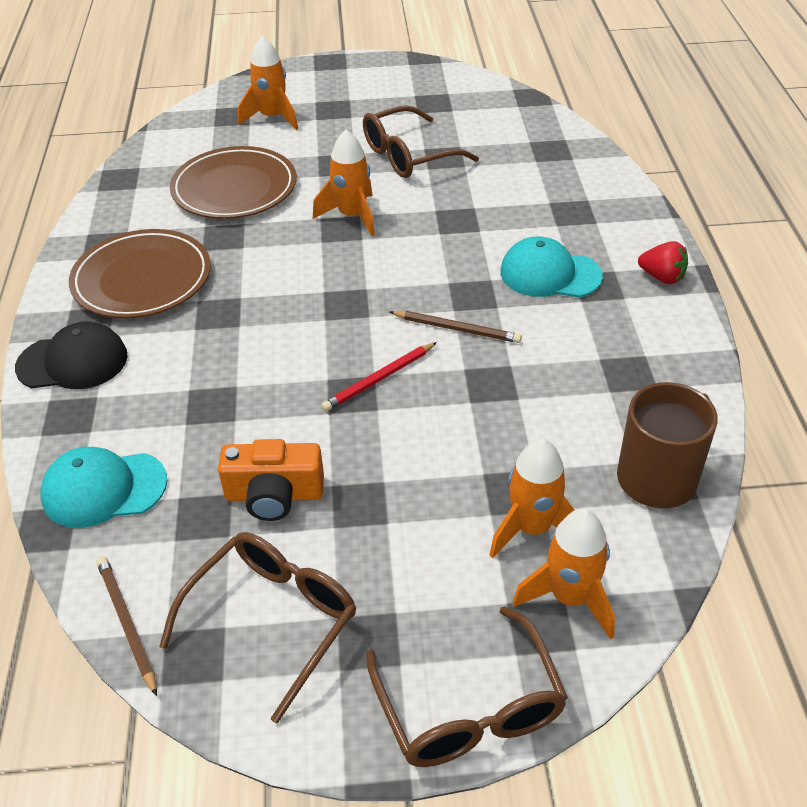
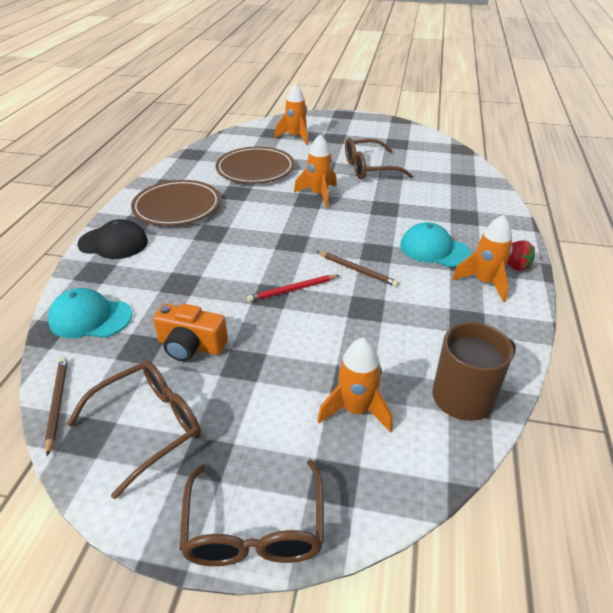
camera: 15 degrees right, 5 degrees down
orange rocket [512,508,615,640] -> orange rocket moved to [452,215,513,302]

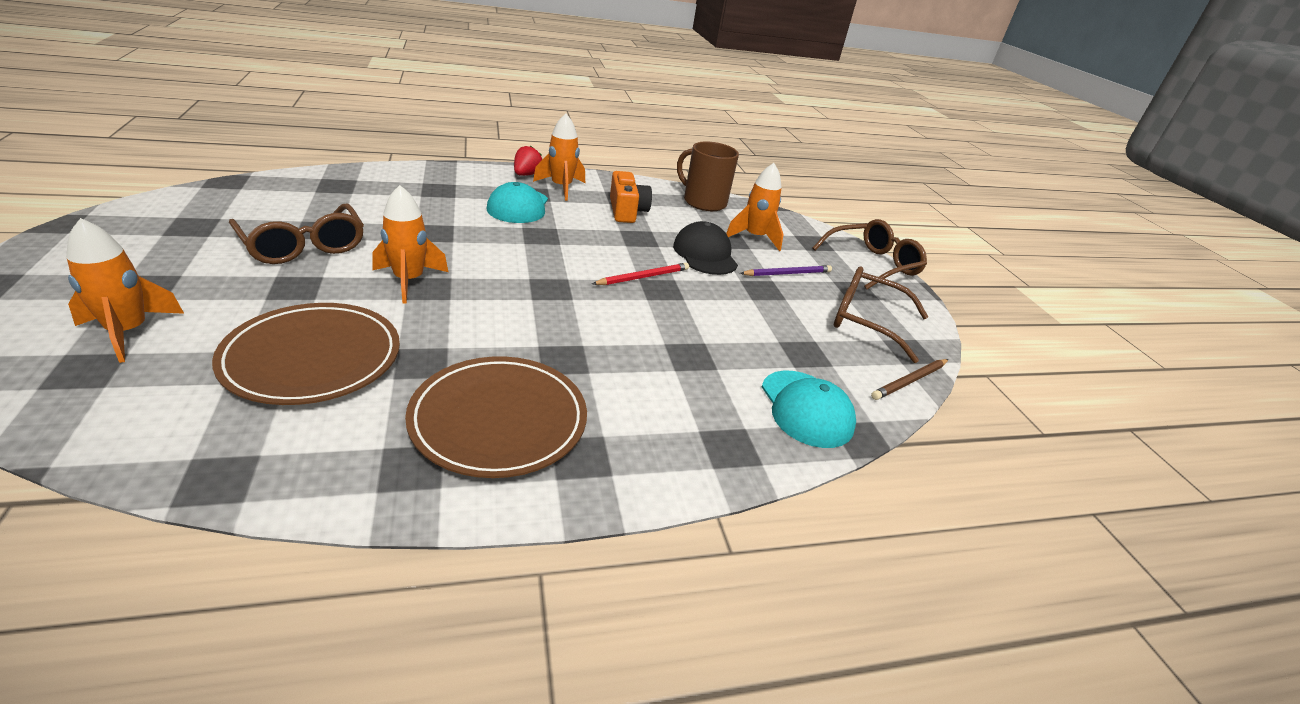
camera: 120 degrees left, 5 degrees down
black cap [77,219,148,259] -> black cap moved to [673,221,738,275]
orange camera [153,304,228,362] -> orange camera moved to [610,171,652,223]
red pencil [247,275,339,302] -> red pencil turned 75 degrees counterclockwise [592,263,689,285]
brown pencil [316,251,399,287] -> none
none -> purple pencil [740,265,832,276]

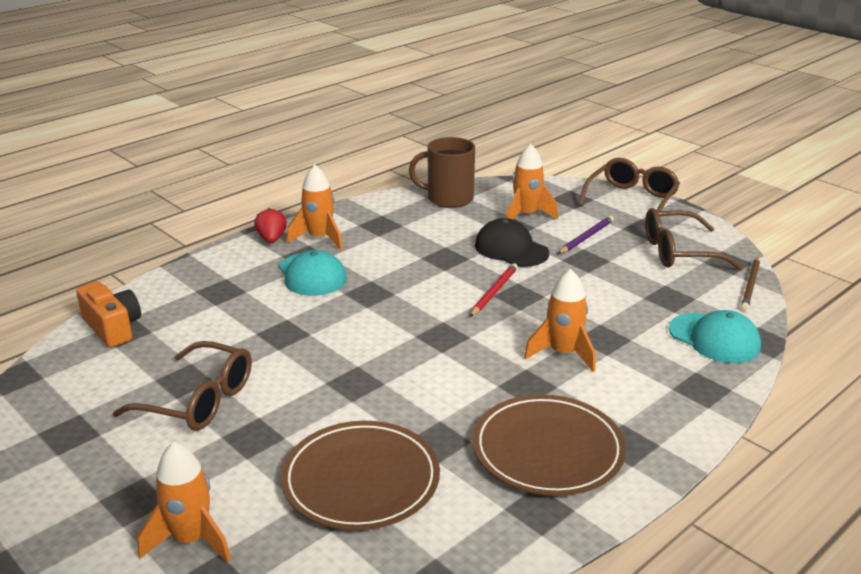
camera: 25 degrees left, 5 degrees down
orange rocket [372,185,448,304] -> orange rocket moved to [524,269,596,372]
orange camera [610,171,652,223] -> orange camera moved to [76,281,141,348]

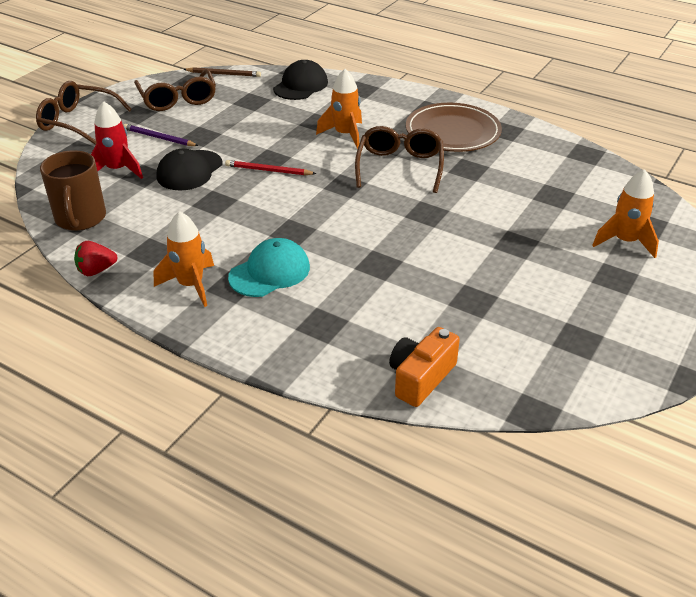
camera: 105 degrees left, 10 degrees up
brown glasses [113,341,252,431] -> brown glasses moved to [355,126,444,193]
red strawberry [254,208,287,243] -> red strawberry moved to [74,241,117,276]
brown plate [281,421,440,530] -> none
orange rocket [506,144,558,219] -> red rocket [91,101,143,179]
turquoise cap [669,310,761,363] -> black cap [273,60,328,100]

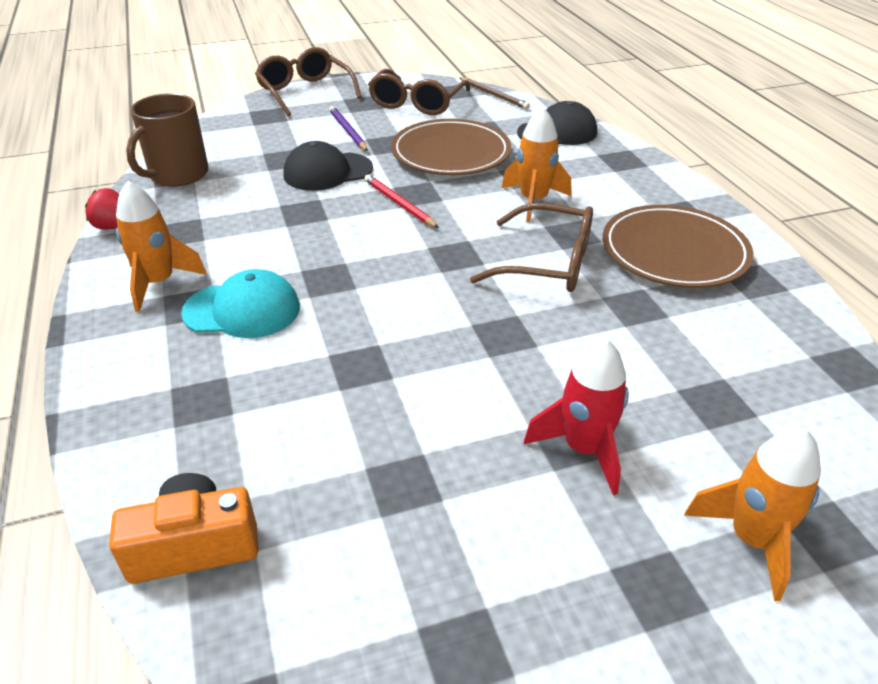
camera: 40 degrees right, 0 degrees up
red rocket [91,101,143,179] -> red rocket moved to [524,338,629,495]
brown glasses [355,126,444,193] -> brown glasses turned 60 degrees clockwise [470,203,593,292]
none -> brown plate [391,119,511,175]

